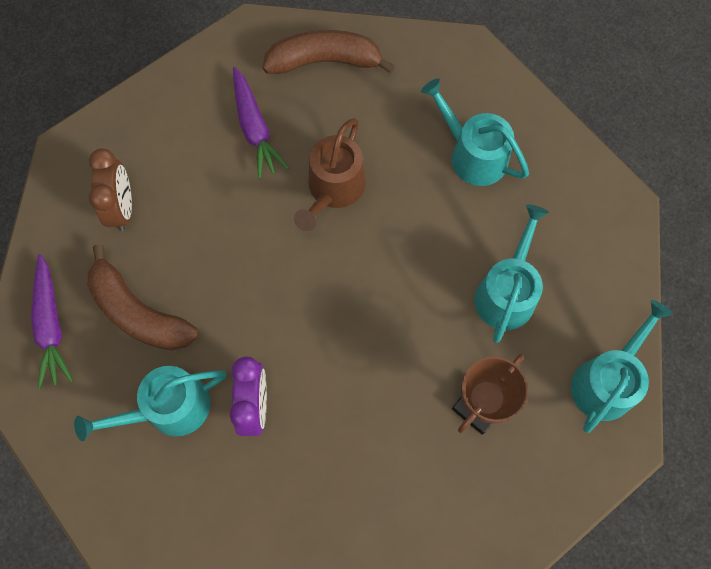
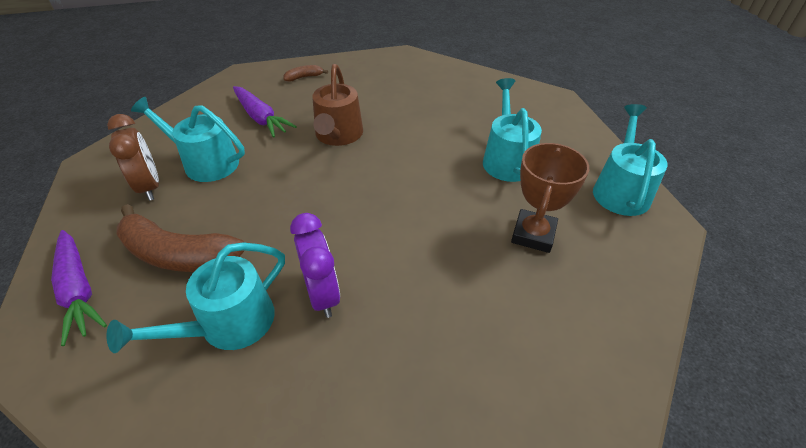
camera: 20 degrees left, 25 degrees down
brown banana [262,30,395,74] -> brown banana [283,65,328,82], size x0.45
turquoise watering can [421,78,529,186] -> turquoise watering can moved to [131,97,245,182]

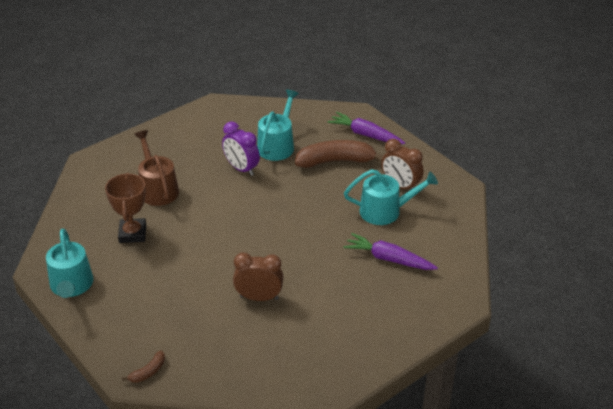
camera: 155 degrees right, 5 degrees down
brown banana [283,65,328,82] -> brown banana moved to [122,351,165,383]
brown watering can [312,64,363,146] -> brown watering can moved to [134,130,179,206]
turquoise watering can [483,78,542,182] -> none
none -> brown clock [233,252,284,301]

